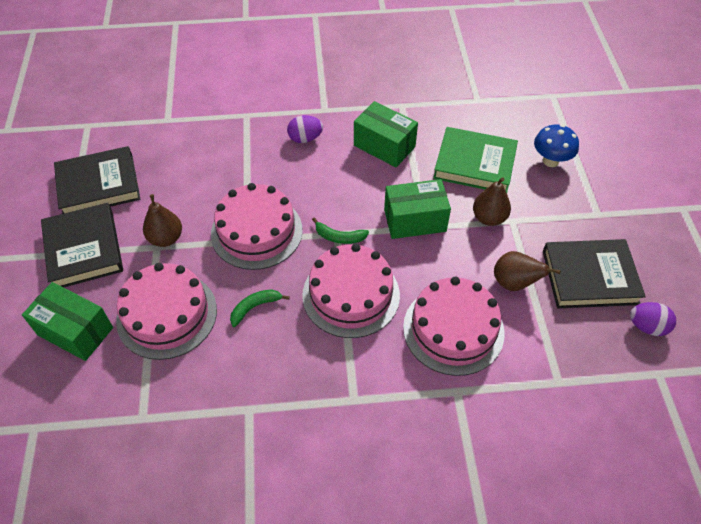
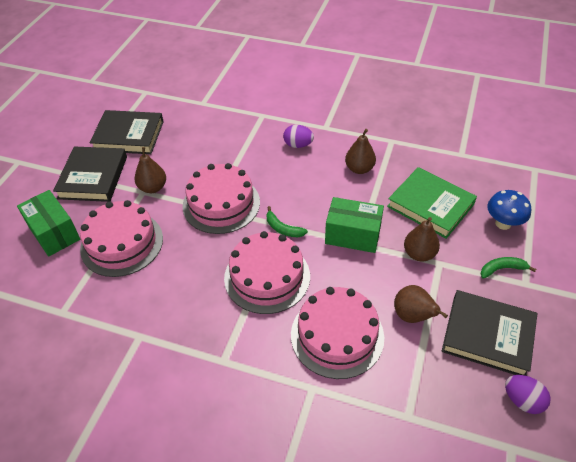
camera: 25 degrees right, 5 degrees down
green banana [230,289,290,327] -> green banana moved to [480,257,536,279]
green box [354,101,418,167] -> brown pear [345,129,376,174]

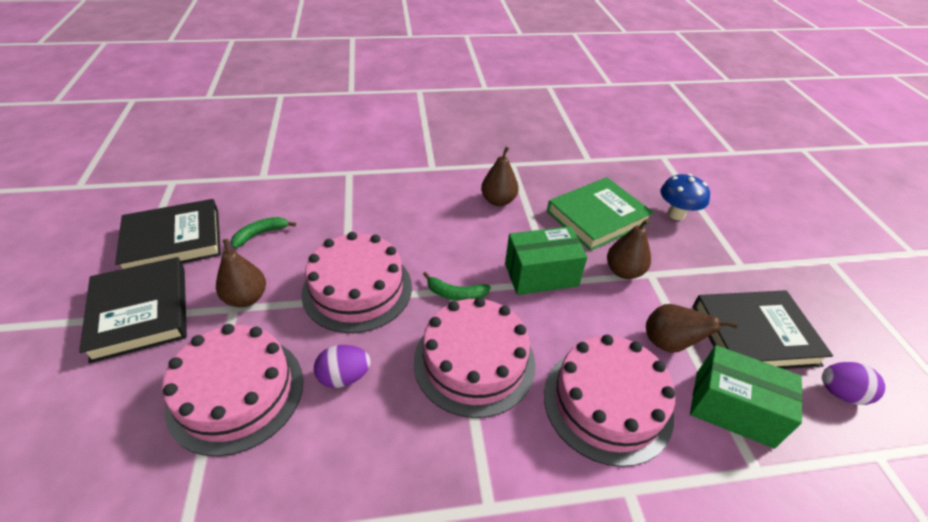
camera: 30 degrees left, 5 degrees down
green box [17,190,80,256] -> green box moved to [690,345,803,449]
purple egg [283,125,314,148] -> purple egg moved to [314,345,371,388]
green book [387,167,477,239] -> green book turned 45 degrees counterclockwise [547,177,654,251]
green banana [480,257,536,279] -> green banana moved to [231,217,296,248]

